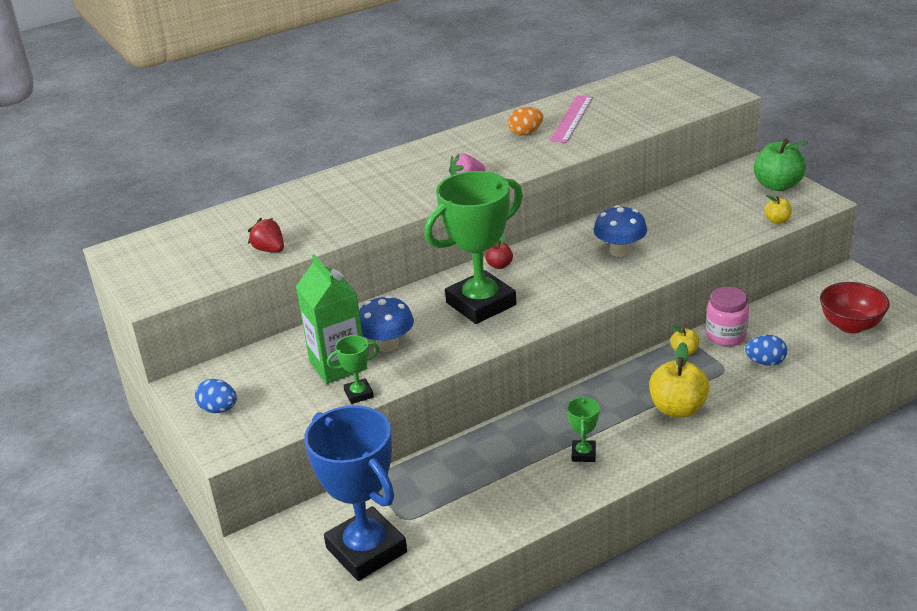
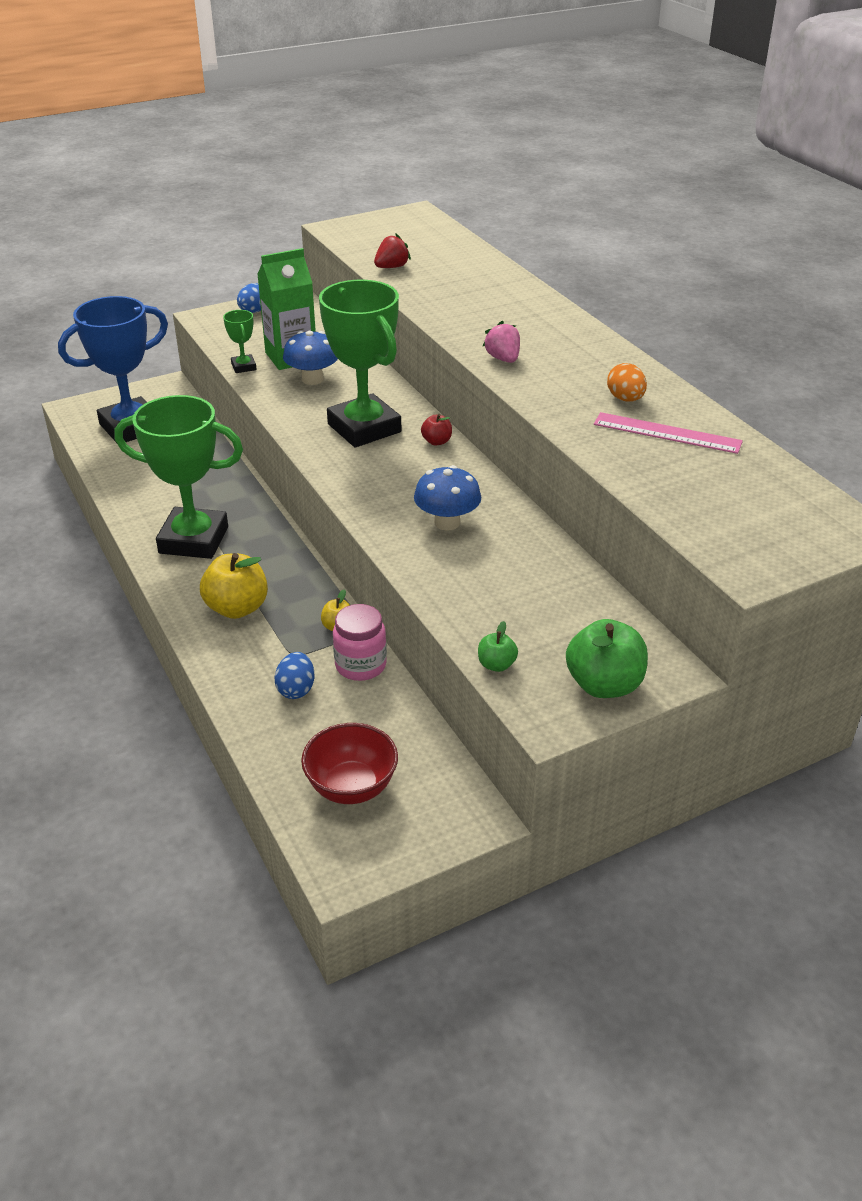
camera: 90 degrees right, 5 degrees up
green trophy [567,396,600,462] -> green trophy [115,395,243,559], size x2.36
yellow apple [764,195,792,224] -> green apple [478,621,518,672]

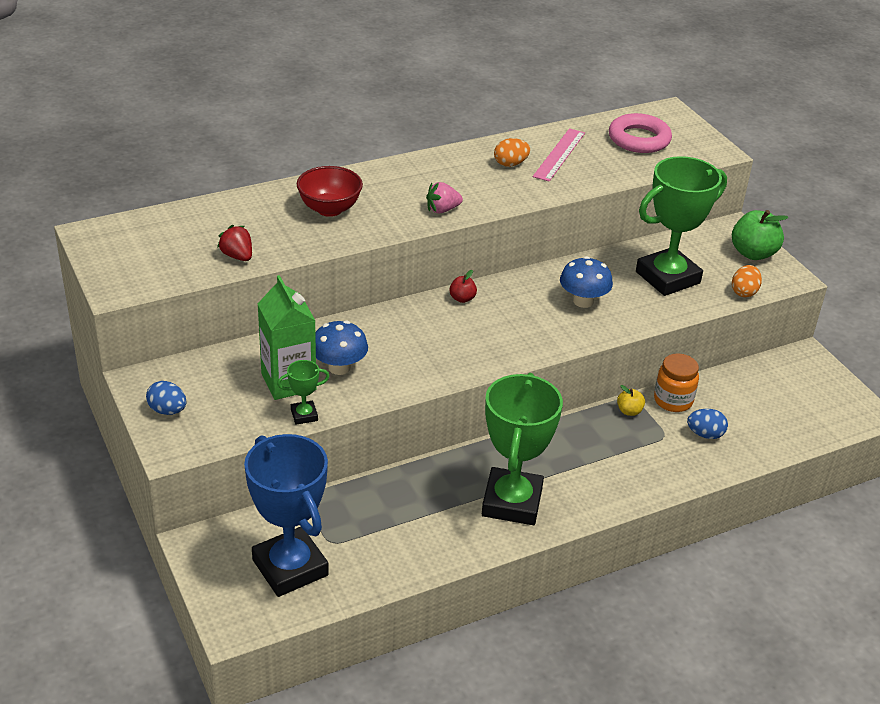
camera: 90 degrees left, 0 degrees up
yellow apple [200,553,268,619] -> none
red bowl [301,723,398,804] -> red bowl moved to [297,166,363,217]
green trophy [319,280,401,447] -> green trophy moved to [636,156,727,296]
pink jar [333,604,387,681] -> orange jar [654,353,699,412]
green apple [478,621,518,672] -> orange egg [732,265,762,297]
none -> pink ring [609,113,672,153]

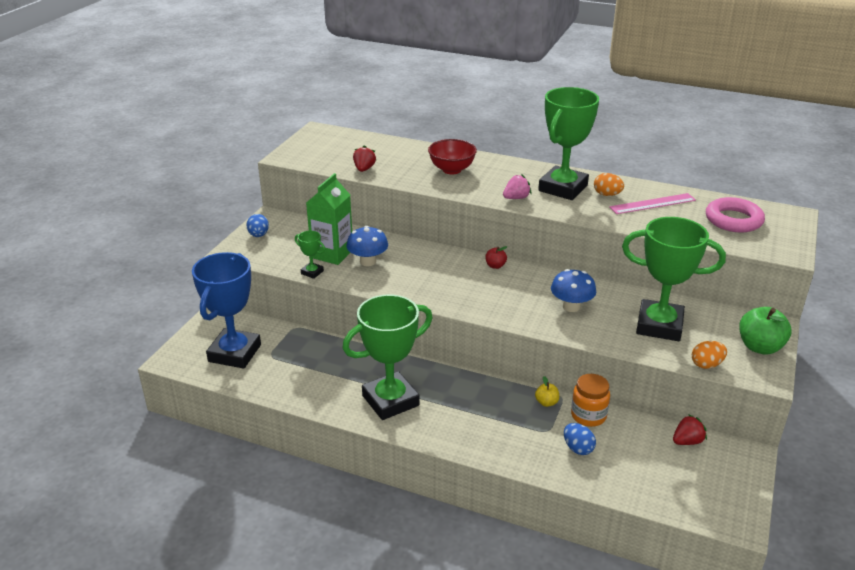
camera: 50 degrees right, 5 degrees down
pink strawberry [426,182,463,213] -> pink strawberry turned 120 degrees clockwise [503,174,531,199]
none -> green trophy [538,87,599,200]
none -> red strawberry [673,414,707,445]

